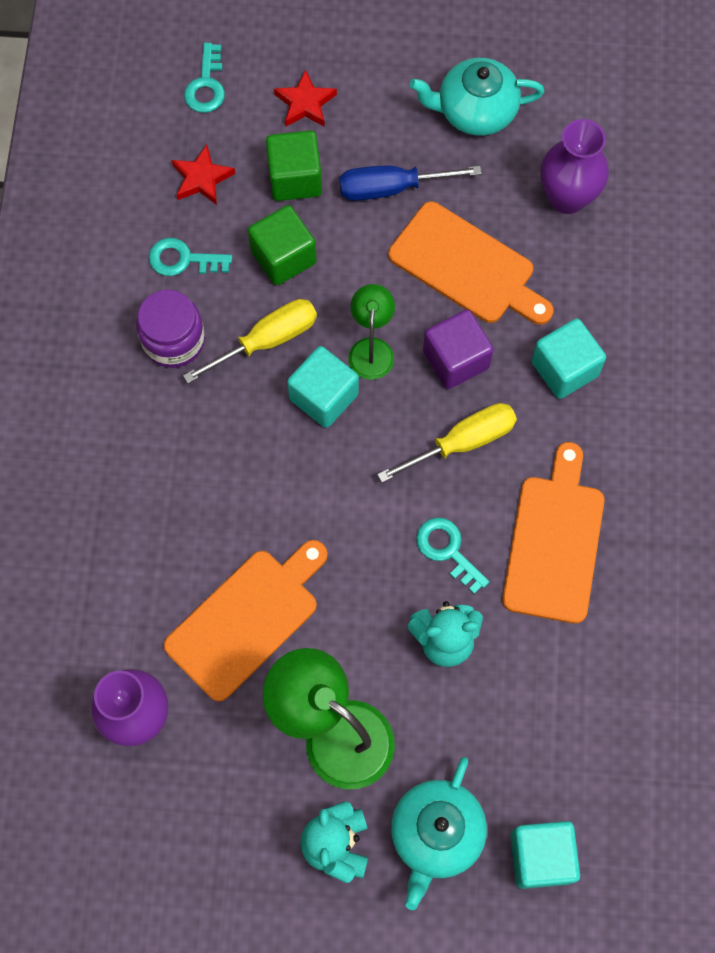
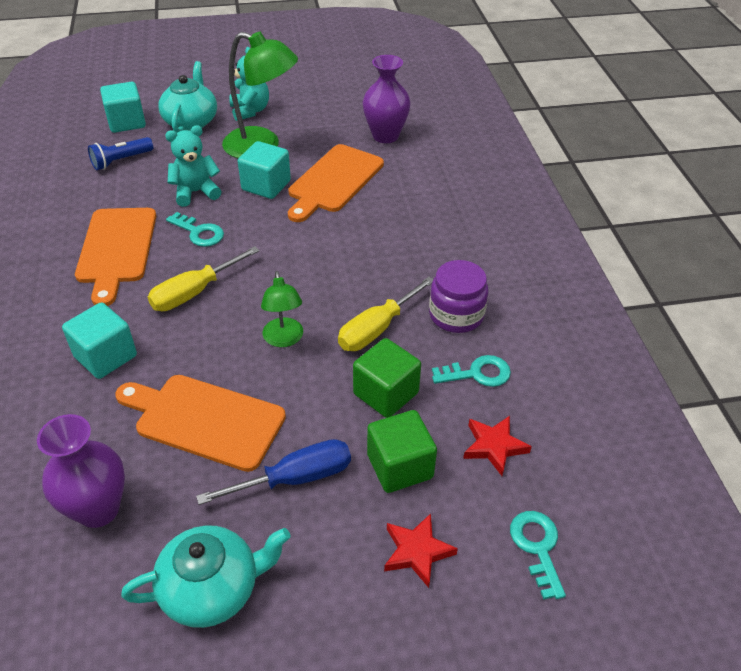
camera: 165 degrees right, 25 degrees down
turquoise cube [287,346,359,428] -> turquoise cube moved to [238,141,291,199]
purple cube [423,309,494,389] -> none
none -> blue flashlight [88,137,153,170]

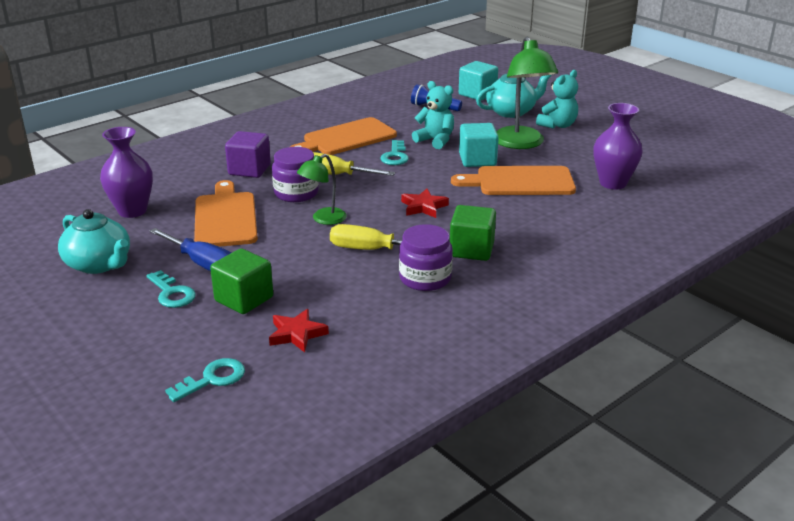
camera: 60 degrees right, 15 degrees down
turquoise cube [62,303,137,379] -> purple cube [225,131,271,178]
green cube [353,338,421,418] -> green cube moved to [450,205,496,261]
red star [384,513,458,588] -> red star moved to [401,189,449,218]
turquoise key [432,355,511,387] -> turquoise key moved to [146,270,196,308]
none -> purple jar [272,147,319,202]

